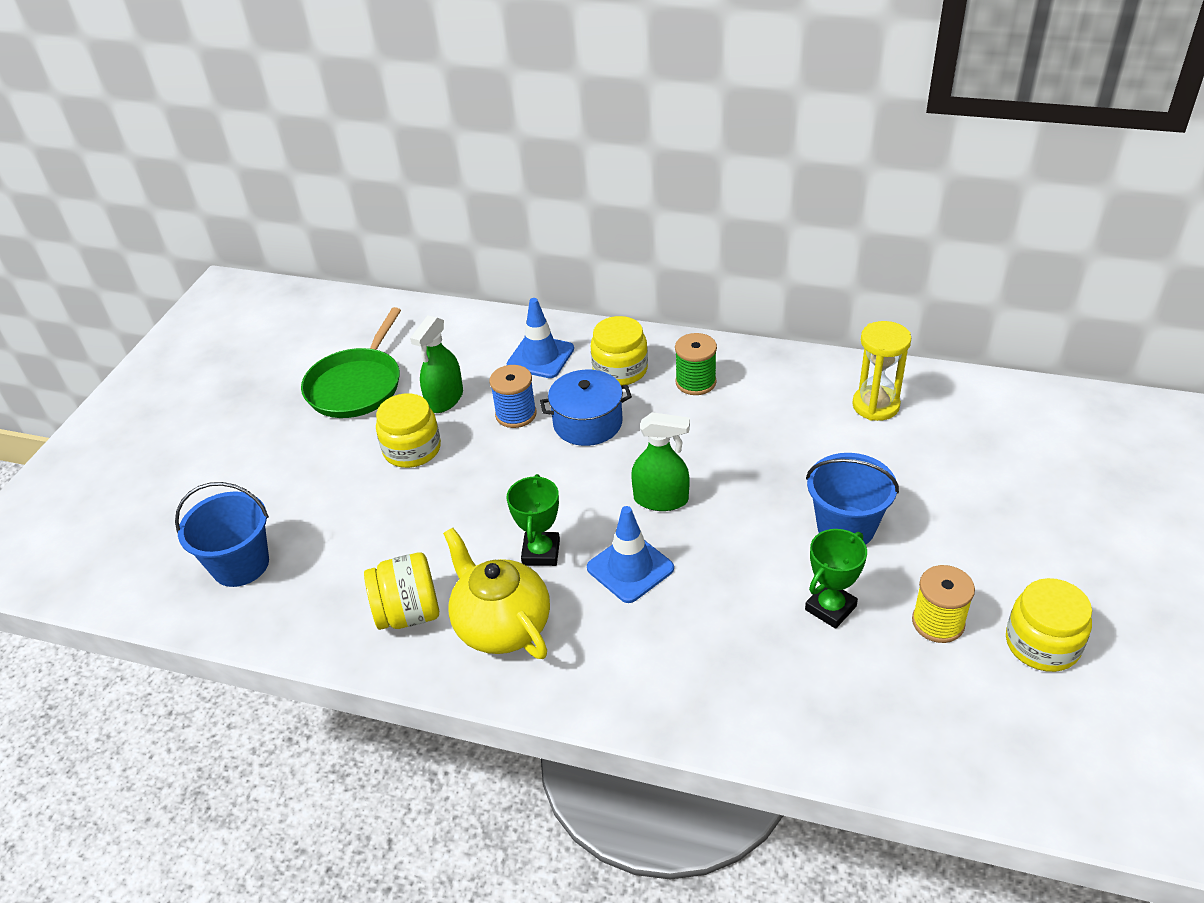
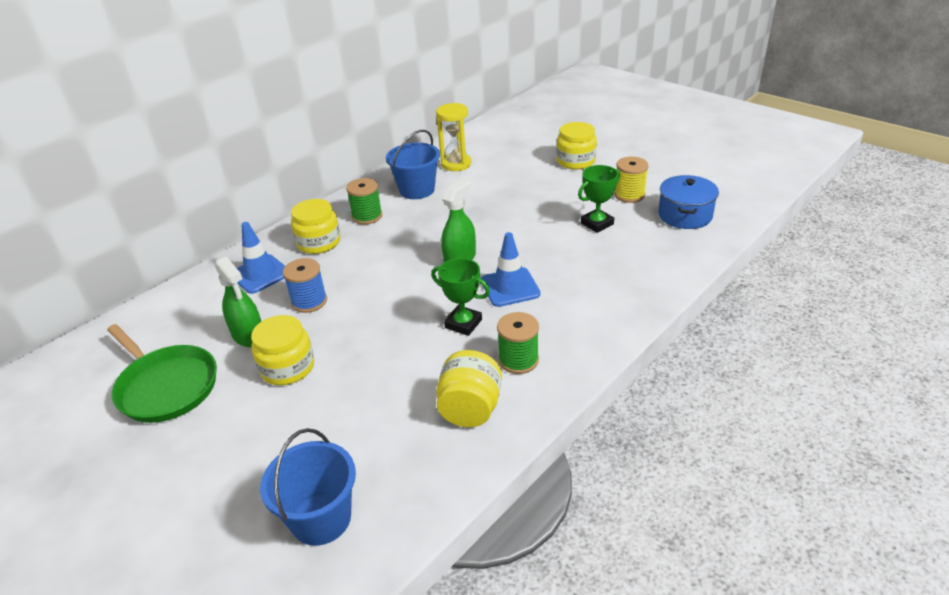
camera: 65 degrees left, 5 degrees down
yellow teapot [443,528,550,659] -> green spool [497,312,539,374]
blue pot [540,369,632,446] -> blue pot moved to [658,175,719,229]
green trophy [805,529,867,629] -> green trophy turned 75 degrees clockwise [578,165,620,233]
blue bucket [806,453,899,545] -> blue bucket moved to [386,130,440,199]
yellow jar [1006,578,1092,672] -> yellow jar moved to [556,122,597,169]

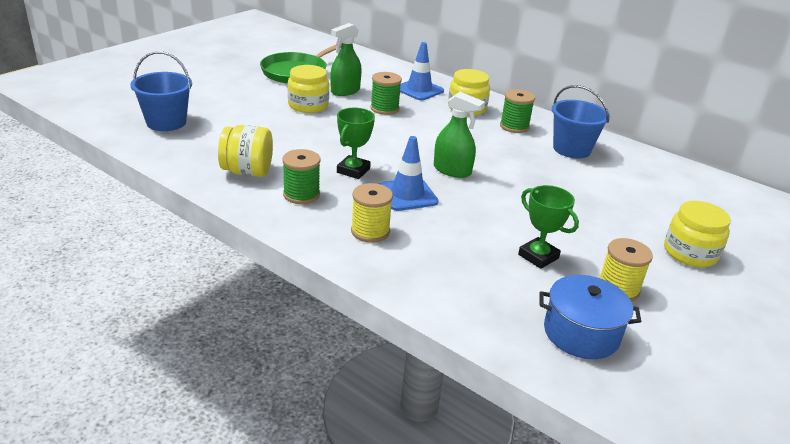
camera: 80 degrees right, 5 degrees down
blue spool [282,258,327,313] -> green spool [370,72,402,115]
yellow hourglass [436,103,471,171] -> none
none -> yellow spool [351,183,393,243]

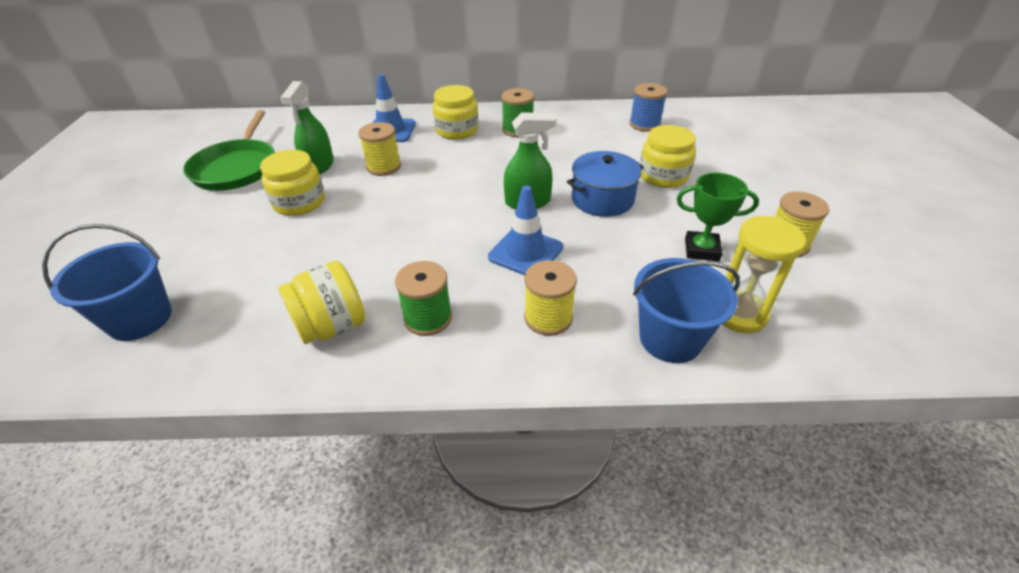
camera: 35 degrees left, 10 degrees up
green trophy [337,108,375,179] -> none
green spool [370,72,402,115] -> yellow spool [358,122,401,176]
blue pot [539,275,641,359] -> blue pot moved to [567,151,644,217]
blue bucket [552,85,610,159] -> blue bucket moved to [633,258,740,363]
yellow jar [664,201,731,267] -> yellow jar moved to [640,125,696,188]
none -> blue spool [629,83,668,132]
none -> yellow hourglass [722,216,806,333]

